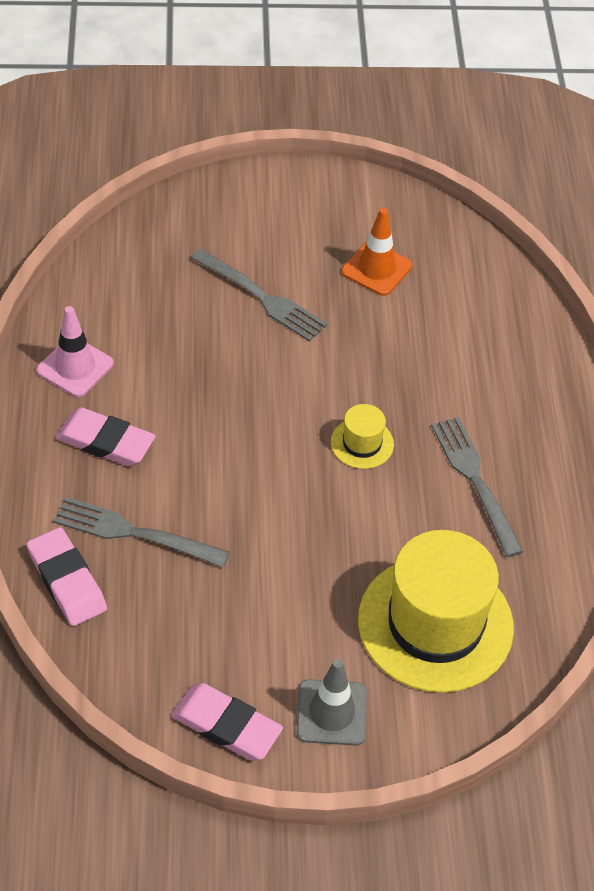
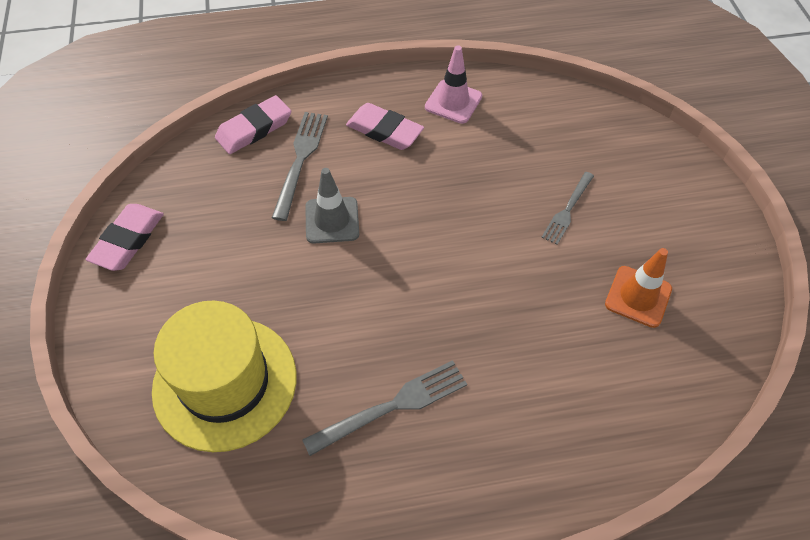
camera: 85 degrees right, 5 degrees up
pink eraser [55,407,156,466] -> pink eraser turned 75 degrees counterclockwise [346,103,424,150]
grey fork [191,249,327,342] -> grey fork [542,172,594,245], size x0.67
grey traffic cone [297,659,367,746] -> grey traffic cone moved to [305,168,359,243]
yellow hat [331,404,394,469] -> none

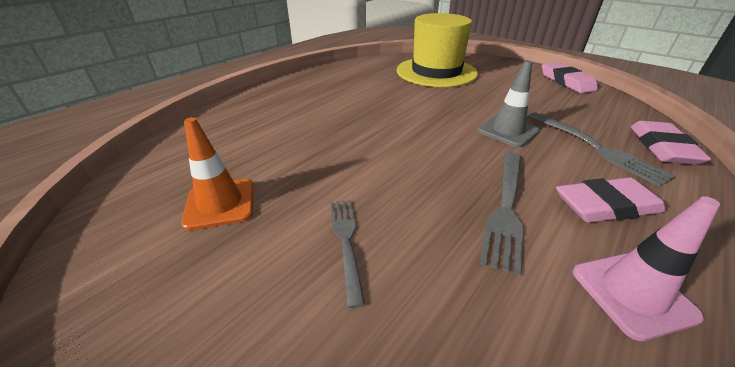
camera: 140 degrees right, 20 degrees down
grey fork [302,360,467,456] -> grey fork moved to [480,152,523,276]

